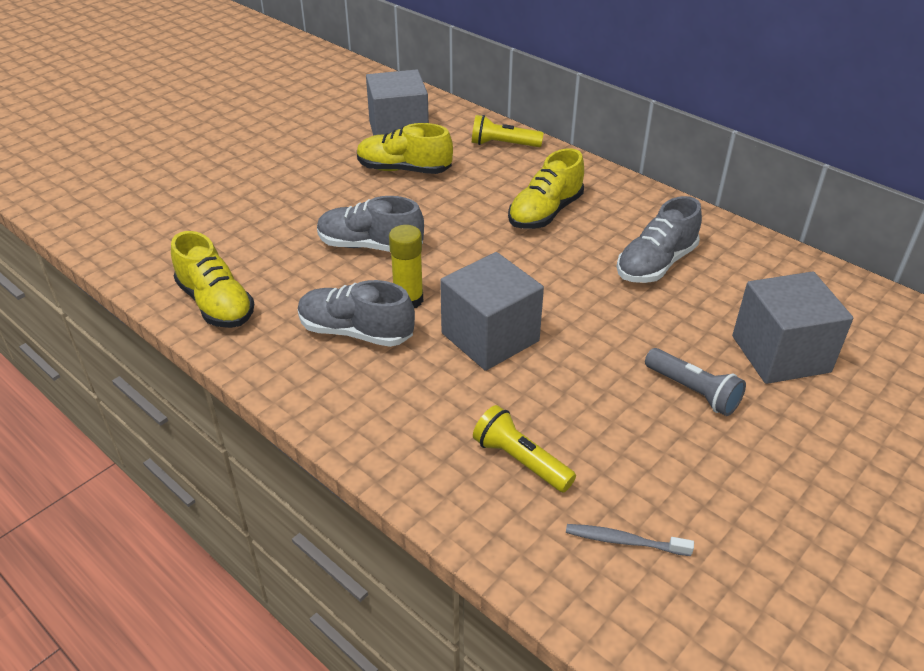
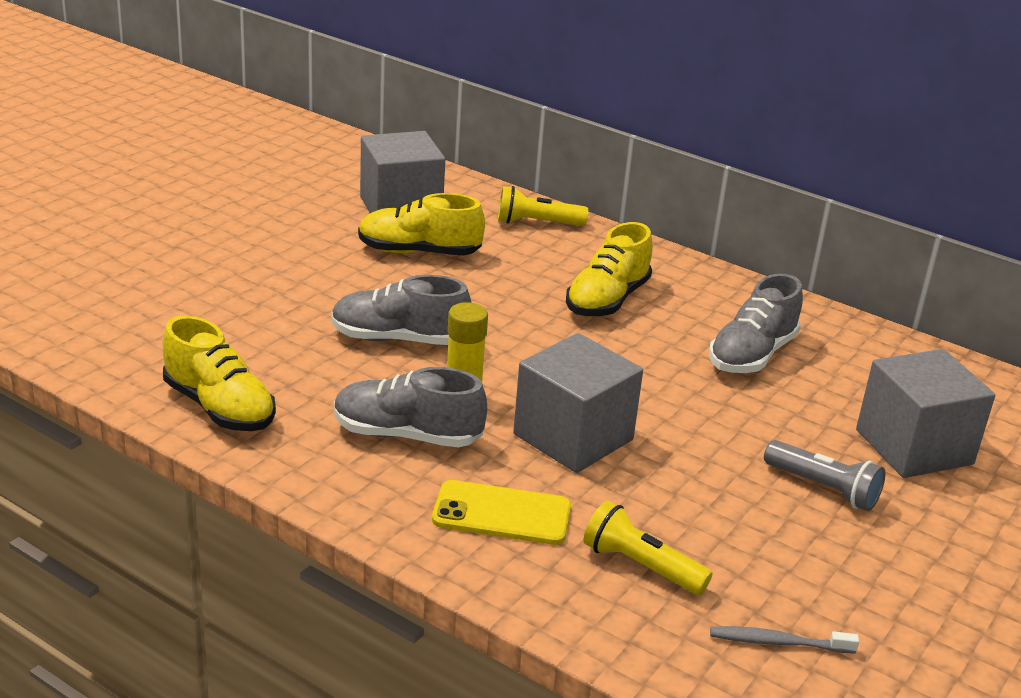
camera: 10 degrees left, 10 degrees down
none -> yellow phone [432,480,571,545]

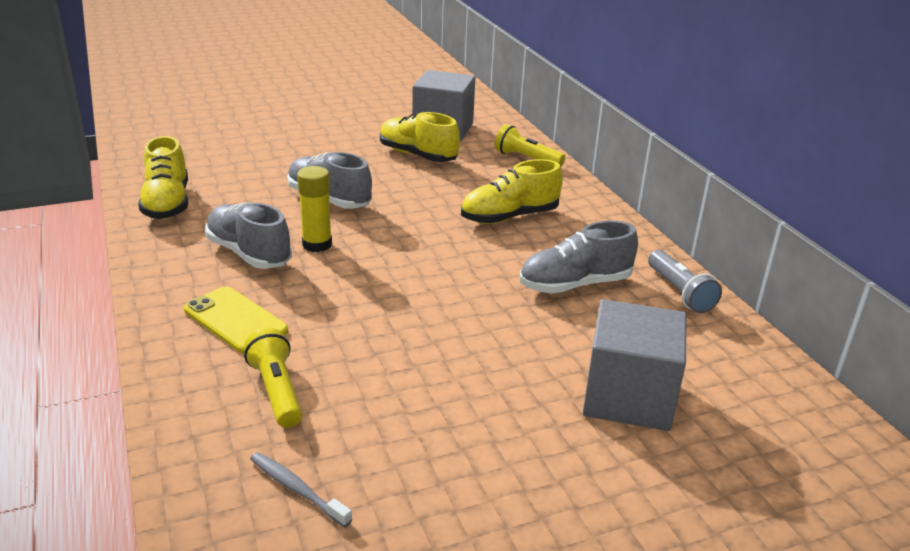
camera: 35 degrees right, 0 degrees up
grey cube [513,333,643,473] -> none
grey flashlight [764,440,885,511] -> grey flashlight moved to [648,250,722,313]

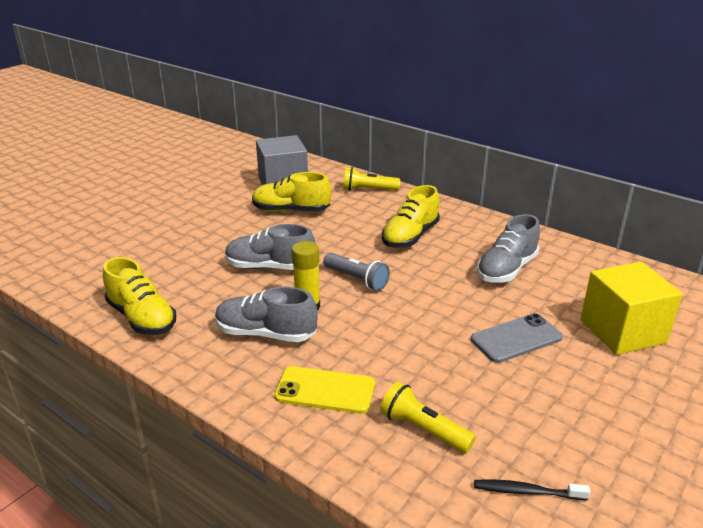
camera: 30 degrees left, 0 degrees up
grey toothbrush [250,452,352,527] -> black toothbrush [474,479,590,500]
grey cube [583,299,686,431] -> yellow cube [580,262,683,355]
grey flashlight [648,250,722,313] -> grey flashlight moved to [323,253,390,291]
none -> grey phone [471,313,563,363]

